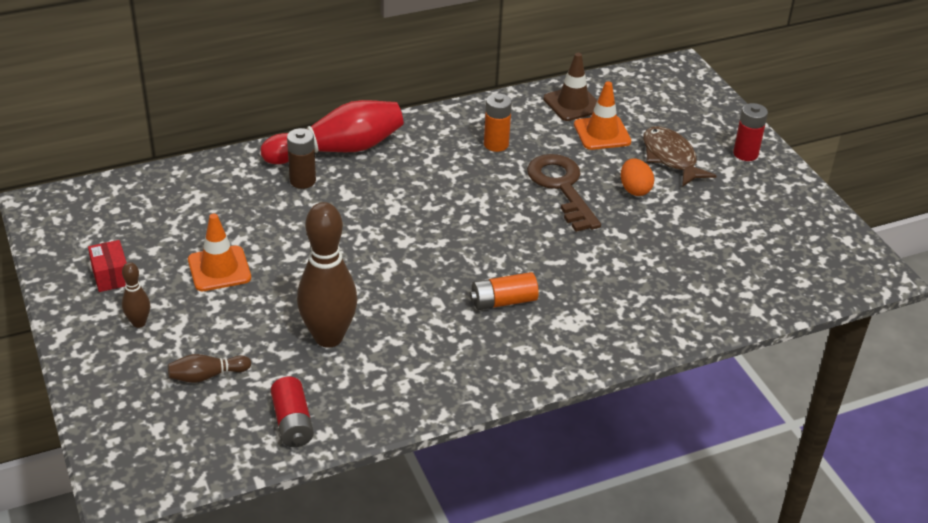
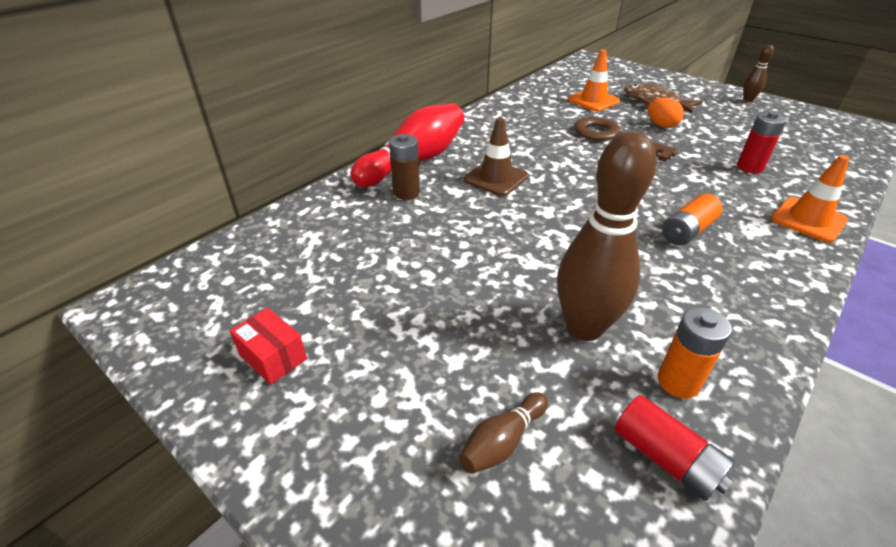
camera: 25 degrees left, 0 degrees up
brown bowling pin [122,262,150,328] -> brown bowling pin moved to [743,45,774,102]
orange traffic cone [188,214,251,291] -> orange traffic cone moved to [771,155,849,243]
orange battery [484,93,512,152] -> orange battery moved to [658,307,732,399]
brown traffic cone [543,53,597,121] -> brown traffic cone moved to [464,117,528,196]
red battery [733,103,768,161] -> red battery moved to [737,111,787,174]

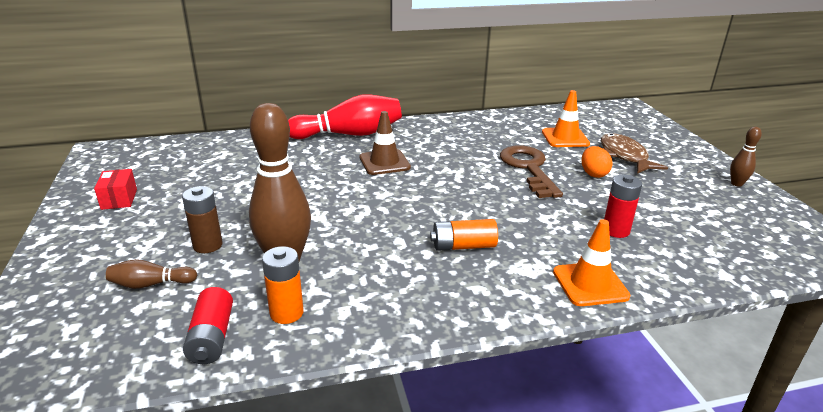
camera: 35 degrees right, 10 degrees down
brown battery [389,134,420,200] -> brown battery moved to [182,186,222,253]

